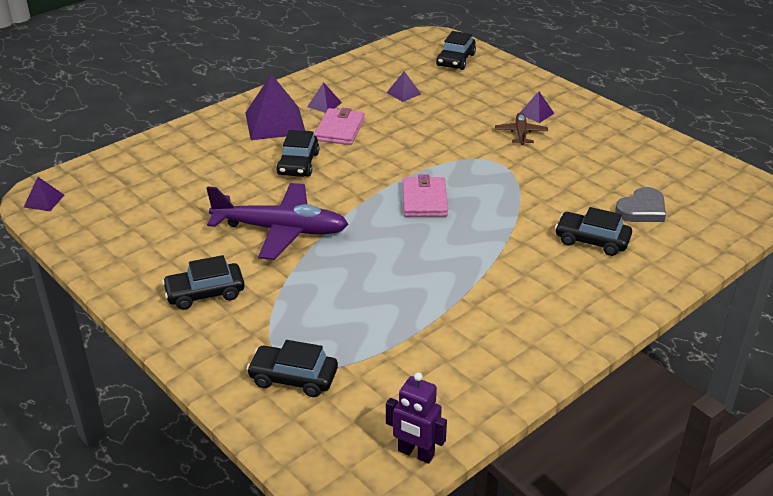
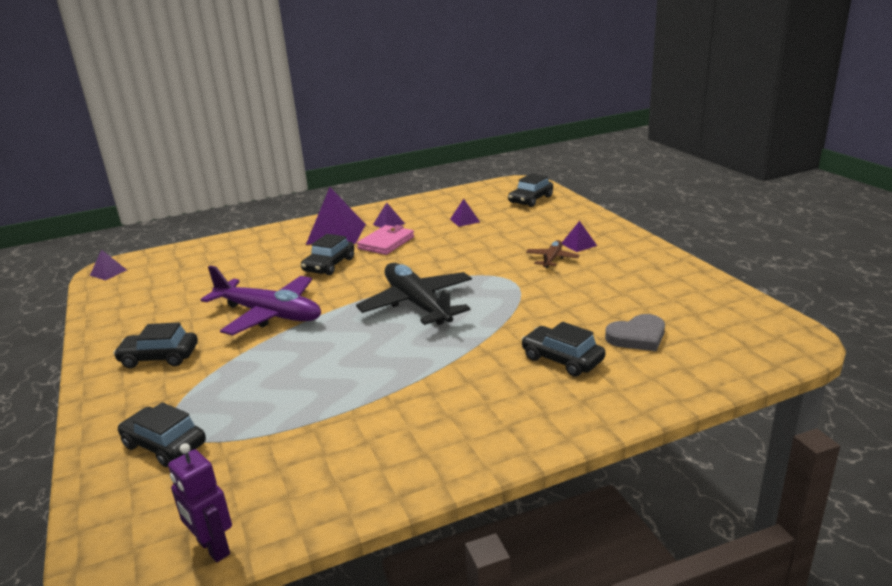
camera: 20 degrees right, 10 degrees down
pink wallet [403,174,448,217] -> black plane [356,263,472,325]

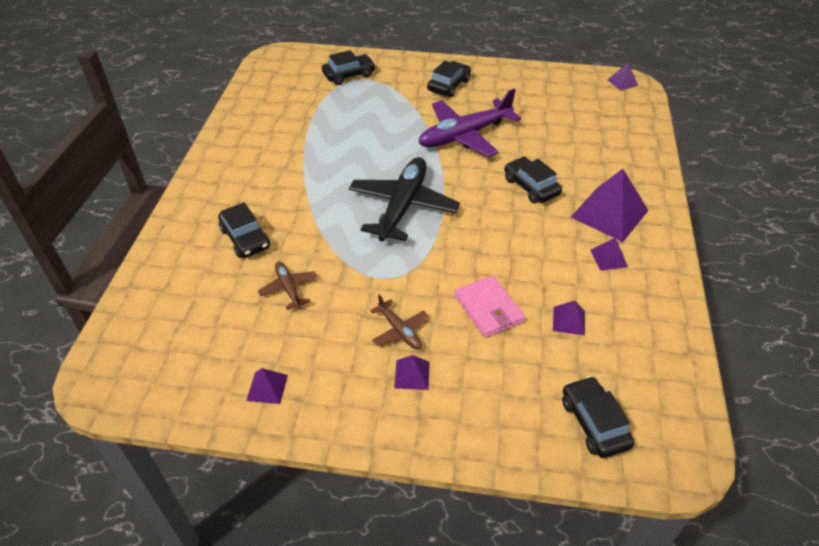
camera: 120 degrees right, 20 degrees up
purple robot [168,443,232,562] -> none
black plane [356,263,472,325] -> black plane turned 75 degrees counterclockwise [349,157,460,241]
pink wallet [357,225,414,255] -> pink wallet moved to [455,275,525,338]
black car [521,322,605,377] -> black car turned 75 degrees clockwise [218,202,270,258]
grey heart [605,314,665,351] -> none
none -> purple pyramid [246,368,288,404]
none -> brown plane [258,262,317,310]

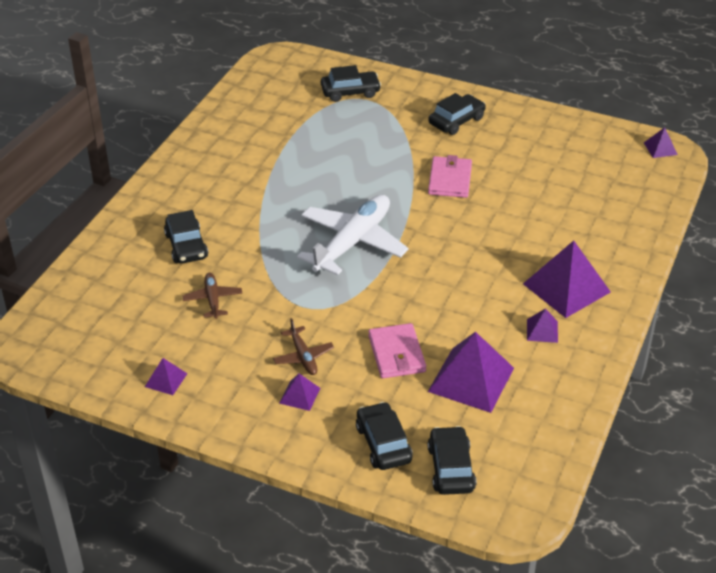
camera: 15 degrees right, 5 degrees down
black plane [349,157,460,241] -> white plane [297,195,409,275]
purple plane [418,89,521,157] -> pink wallet [428,155,472,198]
black car [504,157,562,203] -> black car moved to [356,402,413,470]
purple pyramid [553,300,585,335] -> purple pyramid [428,332,514,413], size x2.10

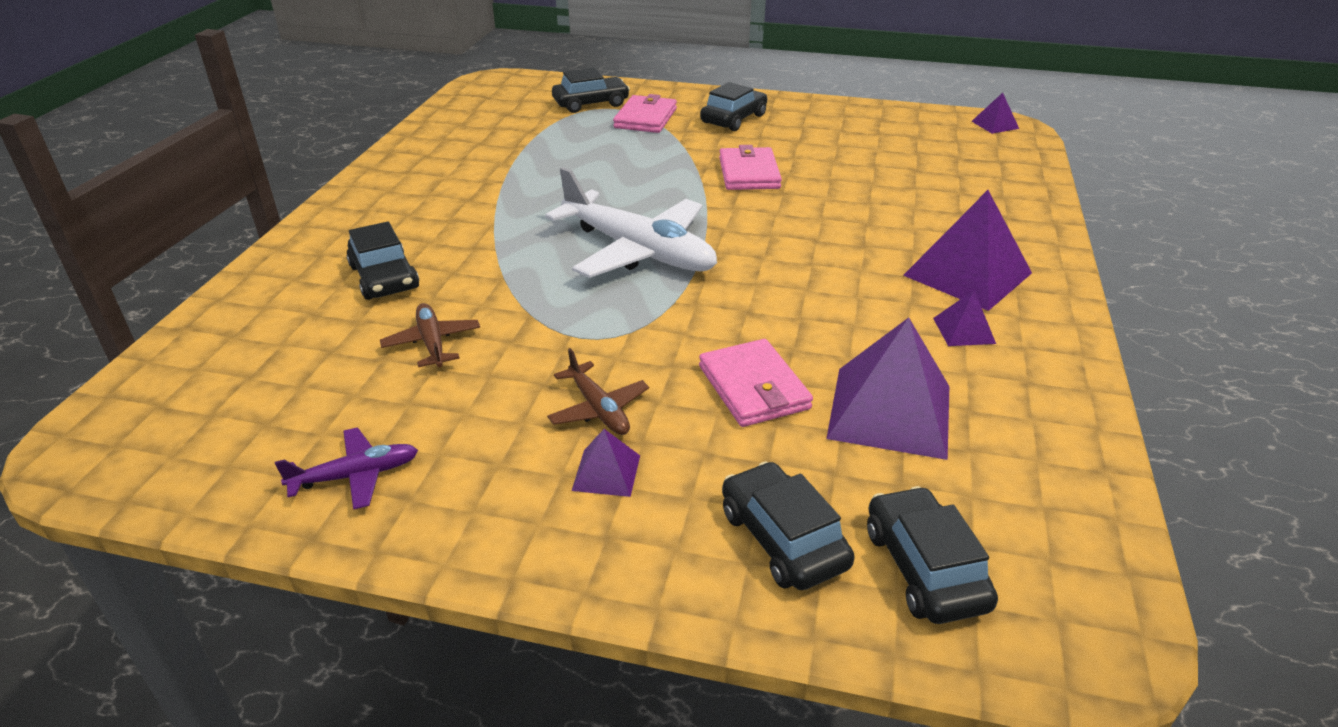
camera: 10 degrees left, 5 degrees down
purple pyramid [145,358,188,395] -> purple plane [275,427,418,510]
white plane [297,195,409,275] -> white plane turned 105 degrees clockwise [545,167,717,278]
none -> pink wallet [613,94,677,133]

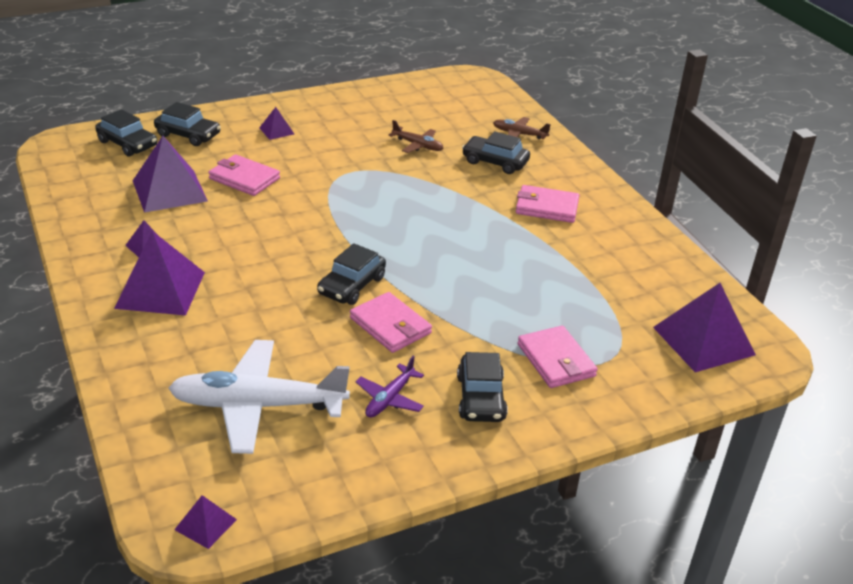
camera: 140 degrees right, 0 degrees up
purple plane [275,427,418,510] -> purple plane moved to [355,356,424,418]
white plane [545,167,717,278] -> white plane moved to [168,340,350,454]
brown plane [547,348,649,435] -> brown plane moved to [493,117,551,139]
black car [552,68,630,113] -> black car moved to [317,243,386,305]
none -> pink wallet [516,185,579,223]
none -> purple pyramid [653,283,756,372]

